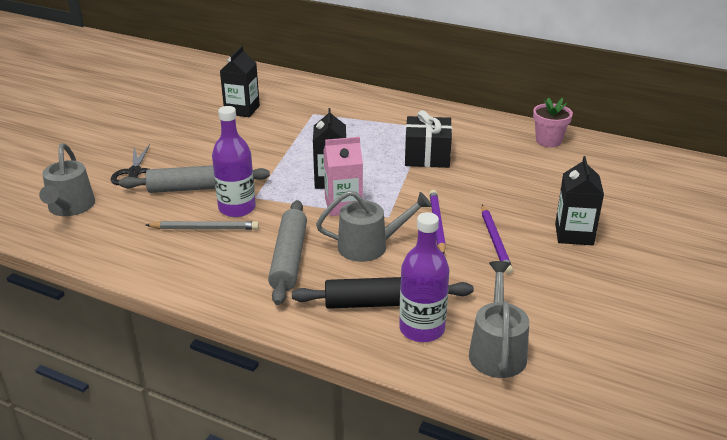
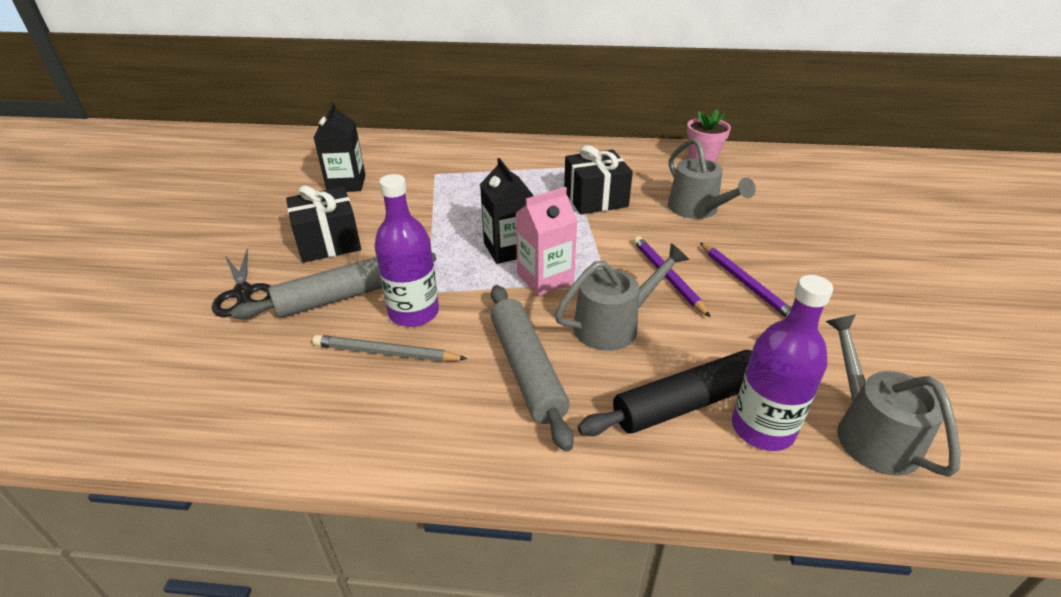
camera: 20 degrees left, 5 degrees up
grey watering can [39,143,95,216] -> grey watering can moved to [668,138,756,219]
grey pencil [146,221,259,230] -> grey pencil turned 150 degrees counterclockwise [313,335,467,362]
black carton [555,156,604,245] -> none
none -> black gift [286,185,361,263]

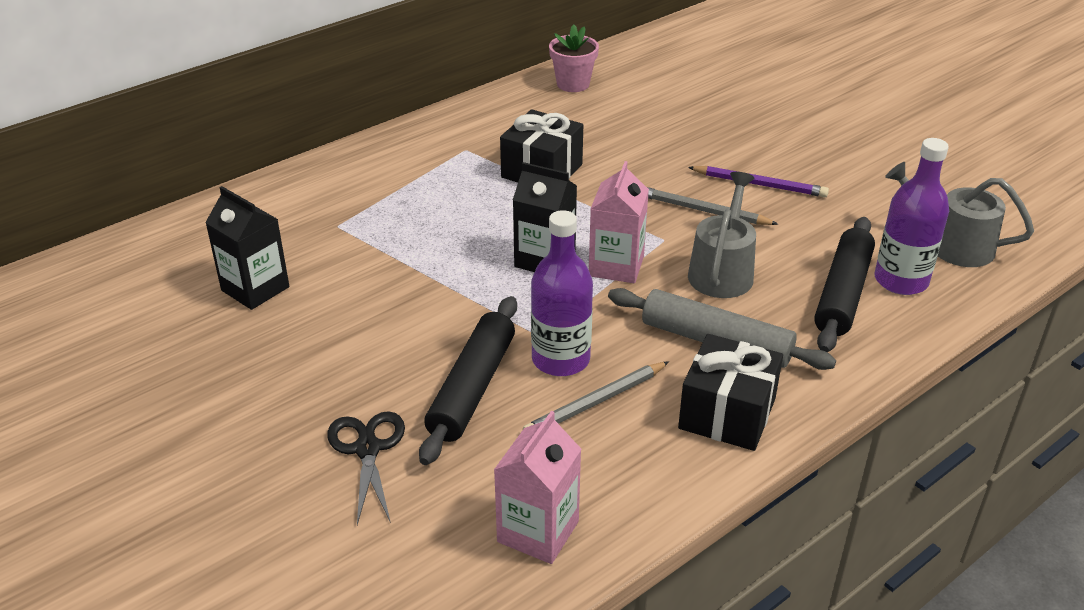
camera: 45 degrees left, 0 degrees up
black scissors [212,249,271,317] -> black scissors turned 120 degrees counterclockwise [327,411,405,525]
grey rolling pin [231,253,436,320] -> black rolling pin [419,296,517,465]
black gift [286,185,361,263] -> black gift moved to [678,334,783,451]
purple pencil [633,236,710,317] -> grey pencil [647,187,778,225]
grey watering can [668,138,756,219] -> none
none -> pink carton [494,411,581,564]

